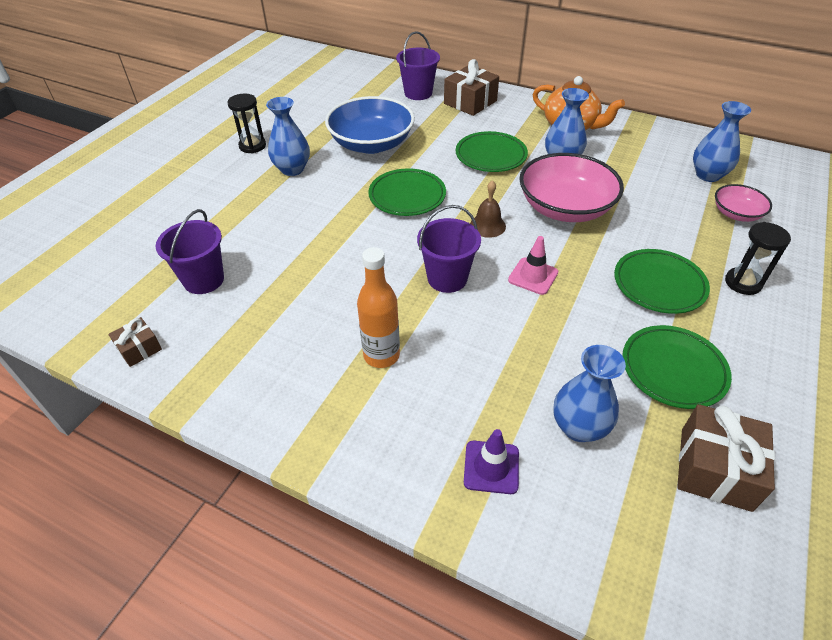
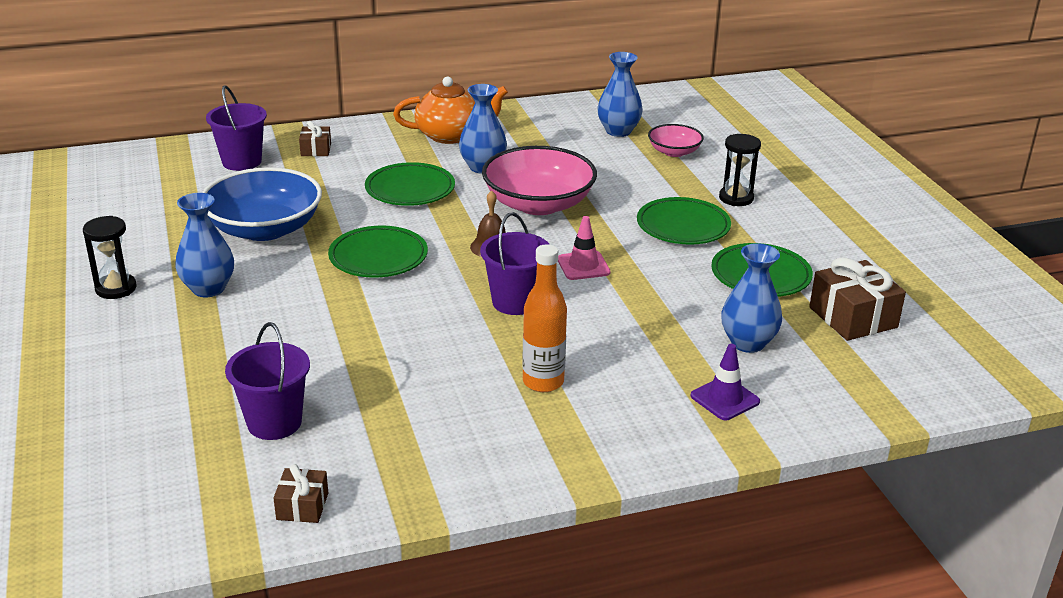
camera: 45 degrees left, 15 degrees down
brown gift [444,59,499,116] -> brown gift [299,121,331,156], size x0.55

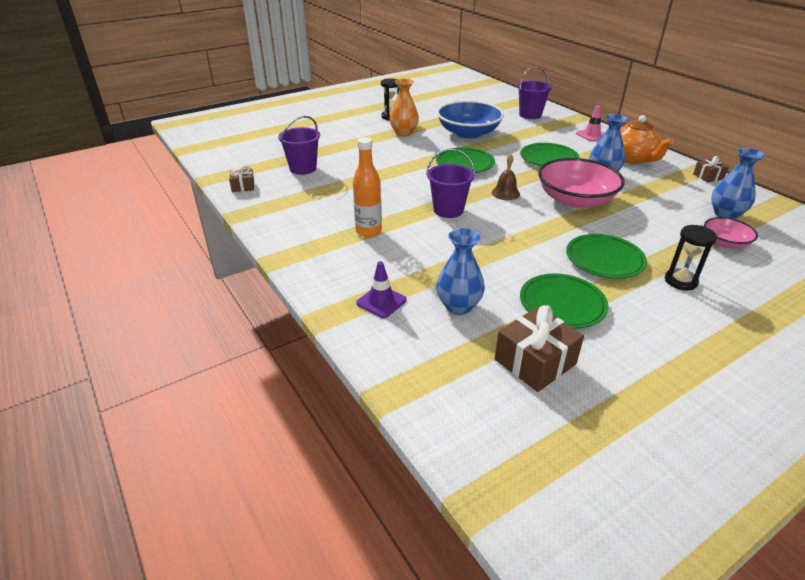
camera: 75 degrees right, 5 degrees up
blue vase [175,193,234,297] -> orange vase [390,79,419,137]
brown gift [299,121,331,156] -> brown gift moved to [693,156,729,182]
pink traffic cone [558,216,610,280] -> pink traffic cone moved to [576,105,604,142]

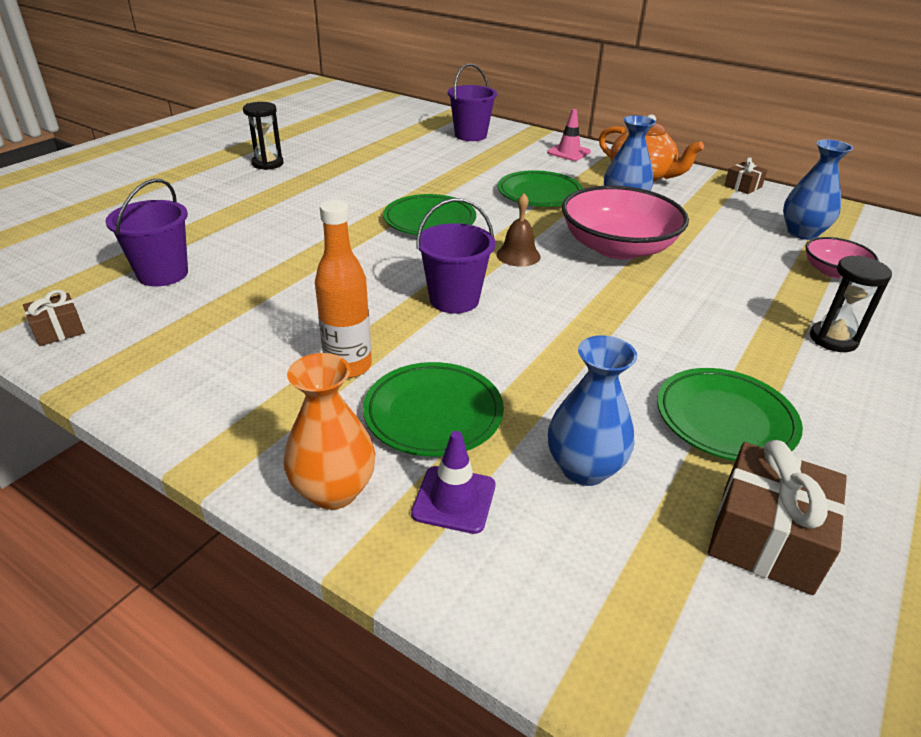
camera: 25 degrees left, 0 degrees up
orange vase [390,79,419,137] -> orange vase moved to [284,353,375,510]
blue bowl [437,101,504,139] -> none
green plate [566,234,647,279] -> green plate moved to [363,362,504,457]

